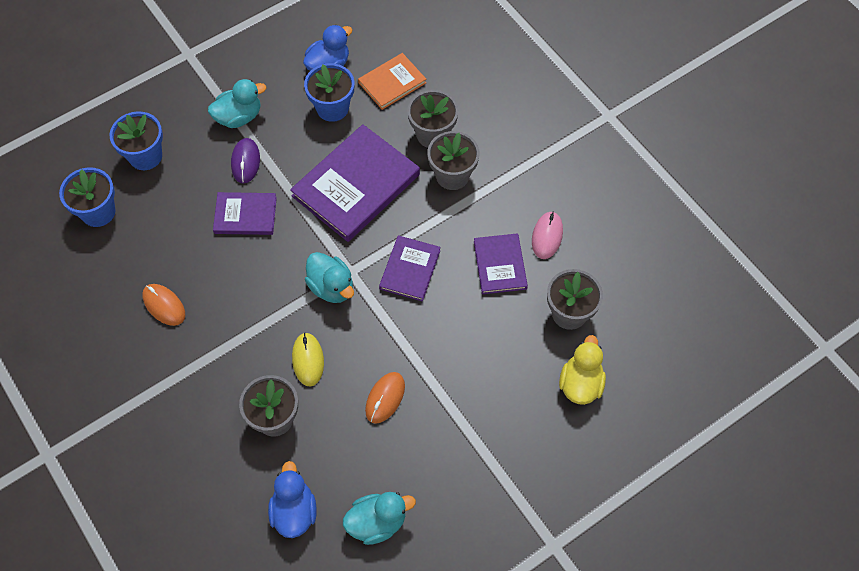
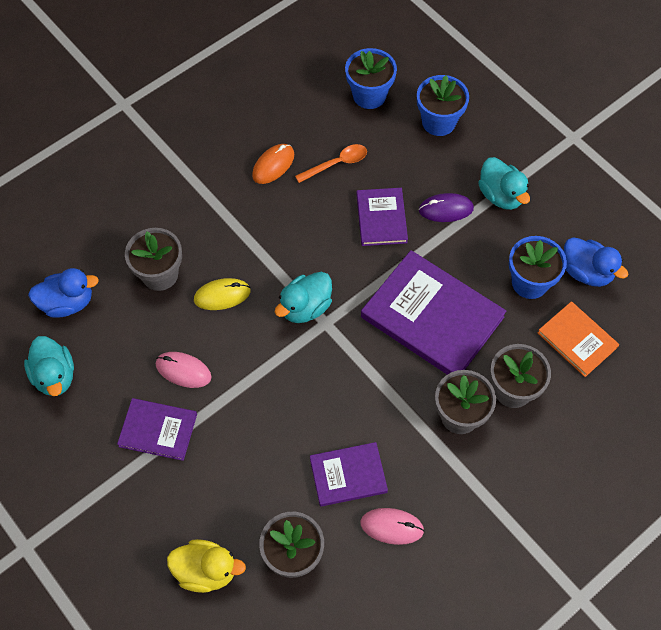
camera: 85 degrees right, 0 degrees up
orange mouse [365,372,405,424] -> pink mouse [156,352,211,388]
purple book [379,235,441,302] -> purple book moved to [117,398,197,461]
none -> orange spoon [295,144,367,183]

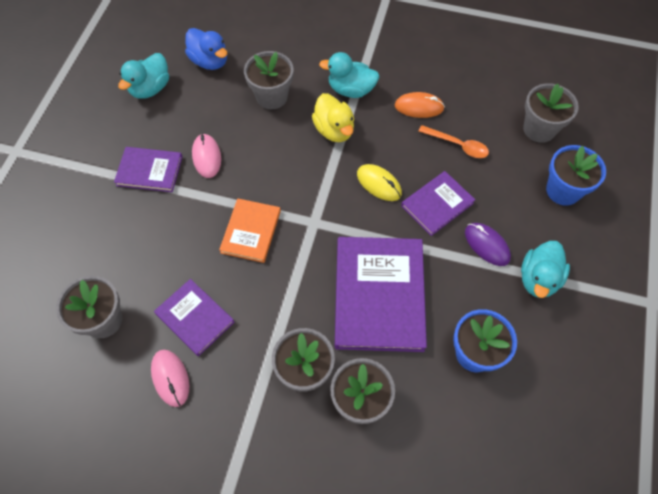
camera: 55 degrees right, 0 degrees up
purple book [117,398,197,461] -> purple book turned 60 degrees counterclockwise [114,147,182,192]
yellow duck [167,539,246,593] -> yellow duck moved to [312,93,354,142]
yellow mouse [194,278,251,310] -> yellow mouse moved to [357,164,402,201]
turquoise duck [275,272,332,323] -> turquoise duck moved to [319,52,379,98]
blue flower pot [345,48,397,109] -> grey flower pot [523,83,579,143]
orange book [538,301,619,377] -> orange book moved to [219,198,281,263]
blue duck [564,237,628,287] -> none

